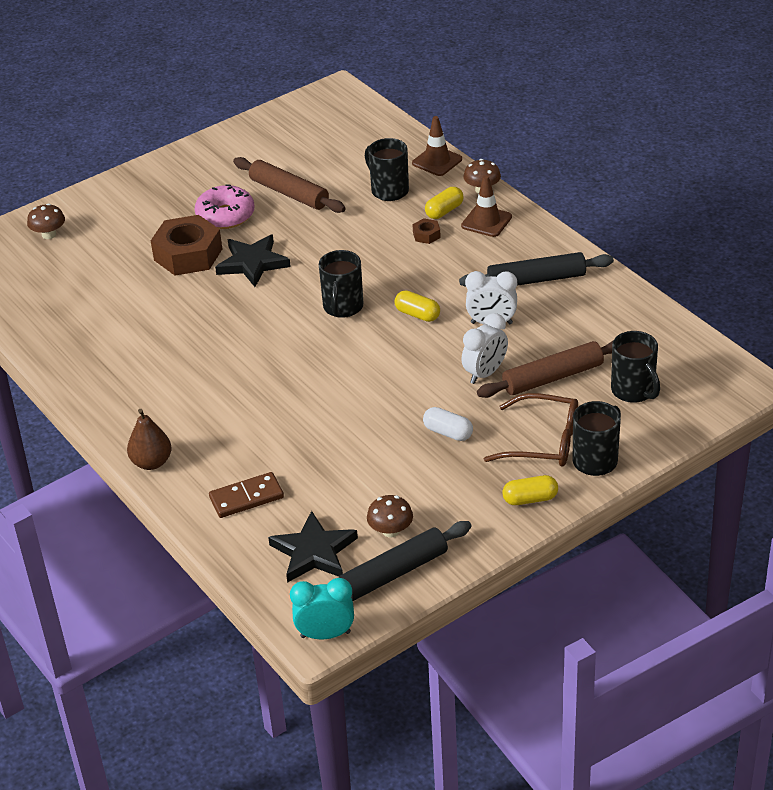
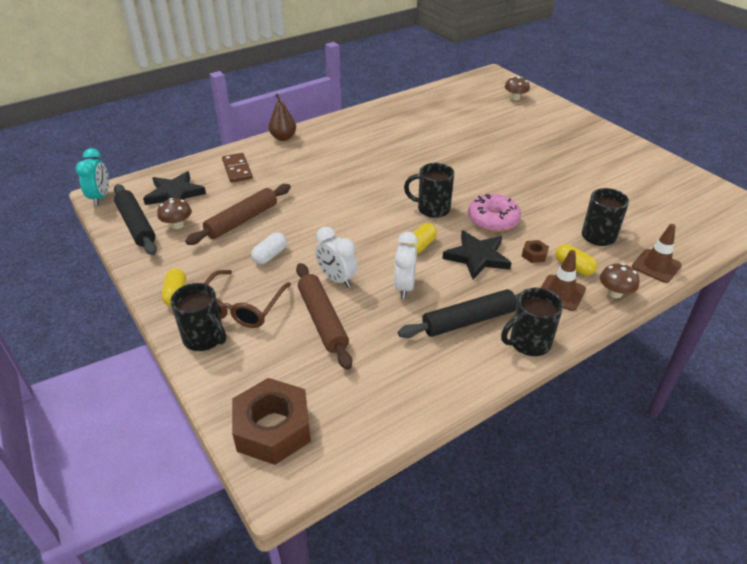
camera: 90 degrees right, 0 degrees up
brown nut [151,215,222,275] -> brown nut moved to [232,378,311,465]
pink donut [195,185,255,229] -> pink donut moved to [468,194,521,232]
black star [215,234,291,287] -> black star moved to [442,230,511,280]
brown rolling pin [233,157,346,213] -> brown rolling pin moved to [185,184,291,245]
black rolling pin [459,252,614,287] -> black rolling pin turned 75 degrees clockwise [398,289,526,338]
black mug [611,331,660,403] -> black mug moved to [501,287,563,356]

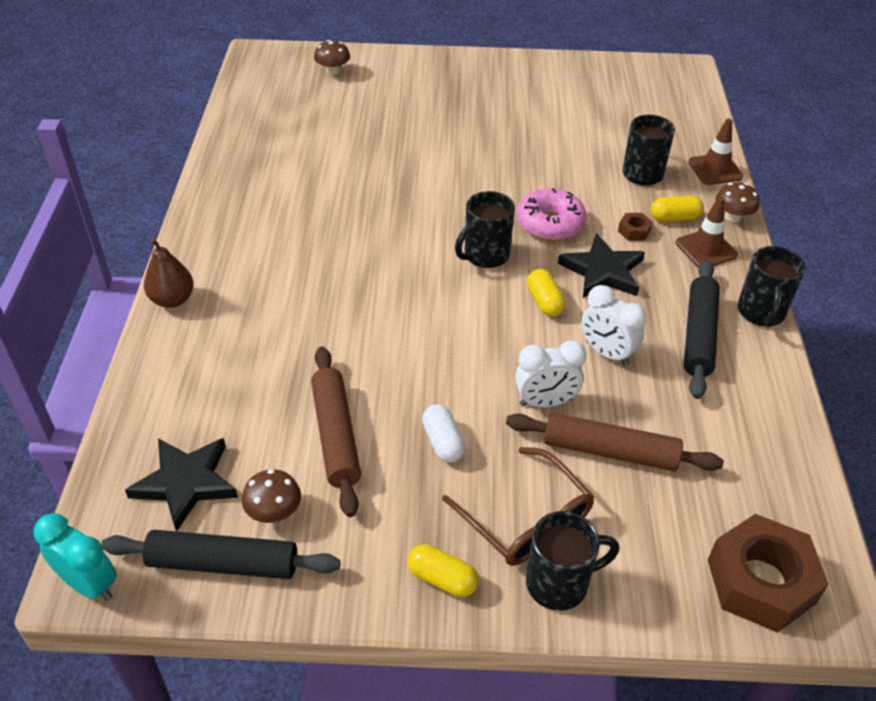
camera: 55 degrees left, 5 degrees up
brown domino [222,153,253,183] -> none

